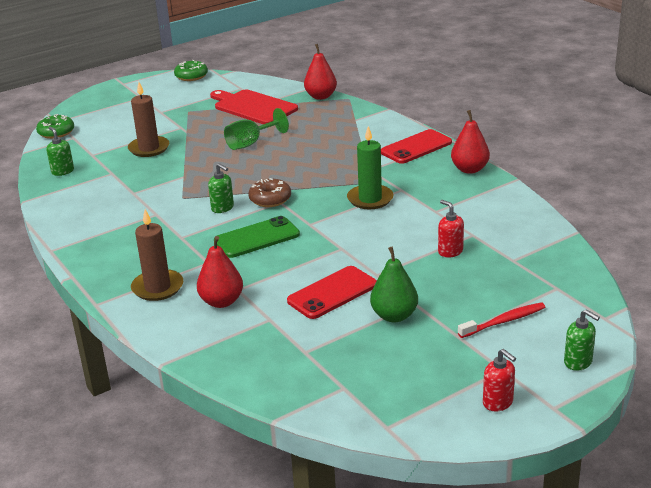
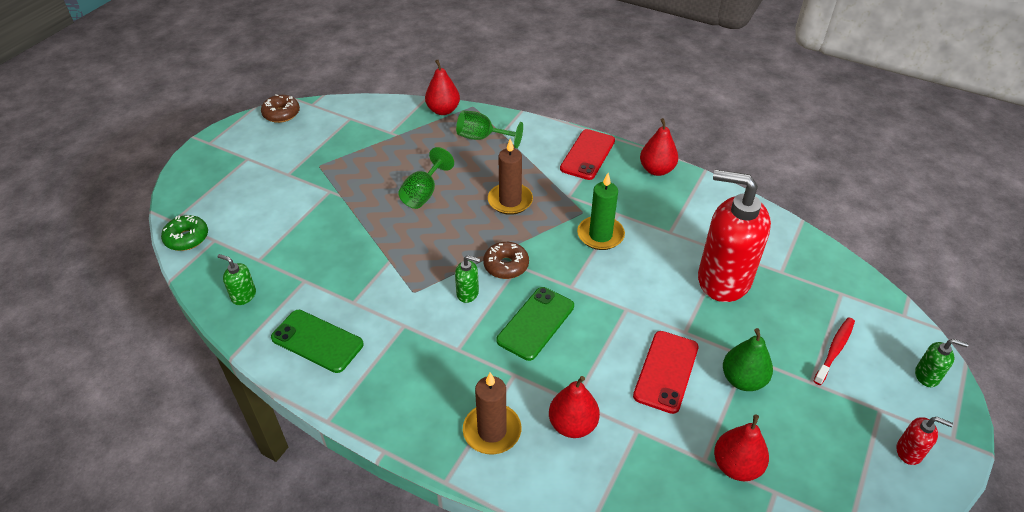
camera: 30 degrees left, 15 degrees up
brown candle [128,82,169,157] -> brown candle moved to [488,139,533,215]
green donut [174,60,208,81] -> brown donut [261,94,300,123]
red cutting board [210,90,298,124] -> none
red soap dispenser [438,200,464,258] -> red soap dispenser [698,170,771,302], size x2.48
none -> green phone [271,310,364,373]
none -> green goblet [456,111,523,148]
none -> red pear [714,414,769,481]

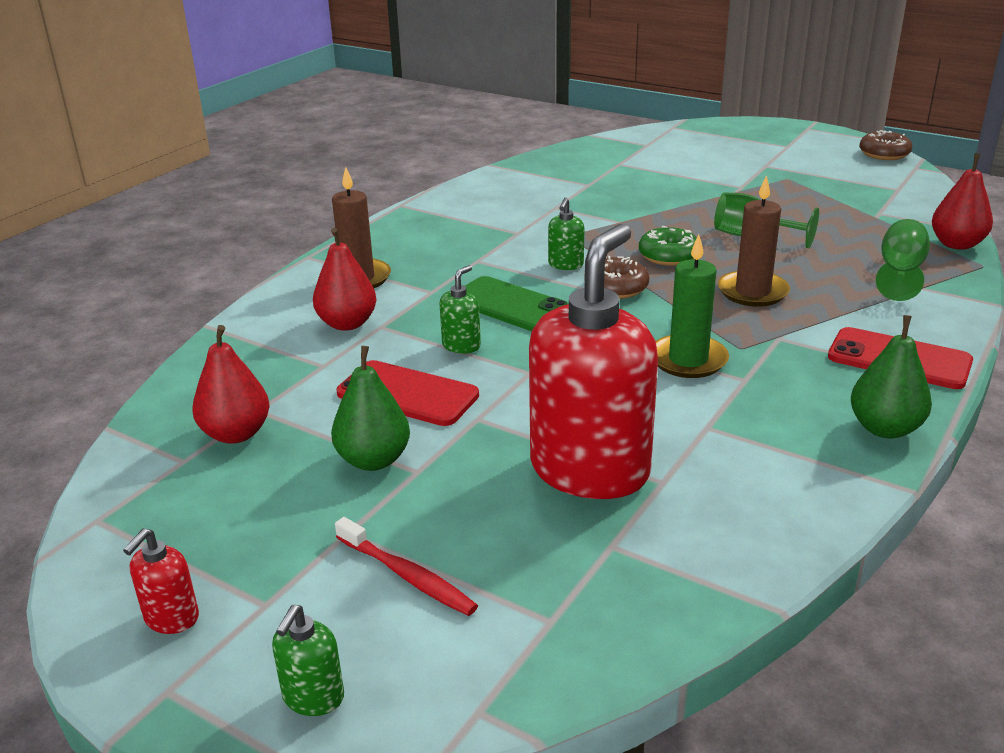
camera: 95 degrees right, 15 degrees down
green donut [161,215,208,251] -> green donut moved to [639,226,697,266]
green soap dispenser [218,254,256,305] -> green soap dispenser moved to [439,265,481,354]
green phone [271,310,364,373] -> none
red pear [640,118,678,176] -> green pear [851,315,932,439]

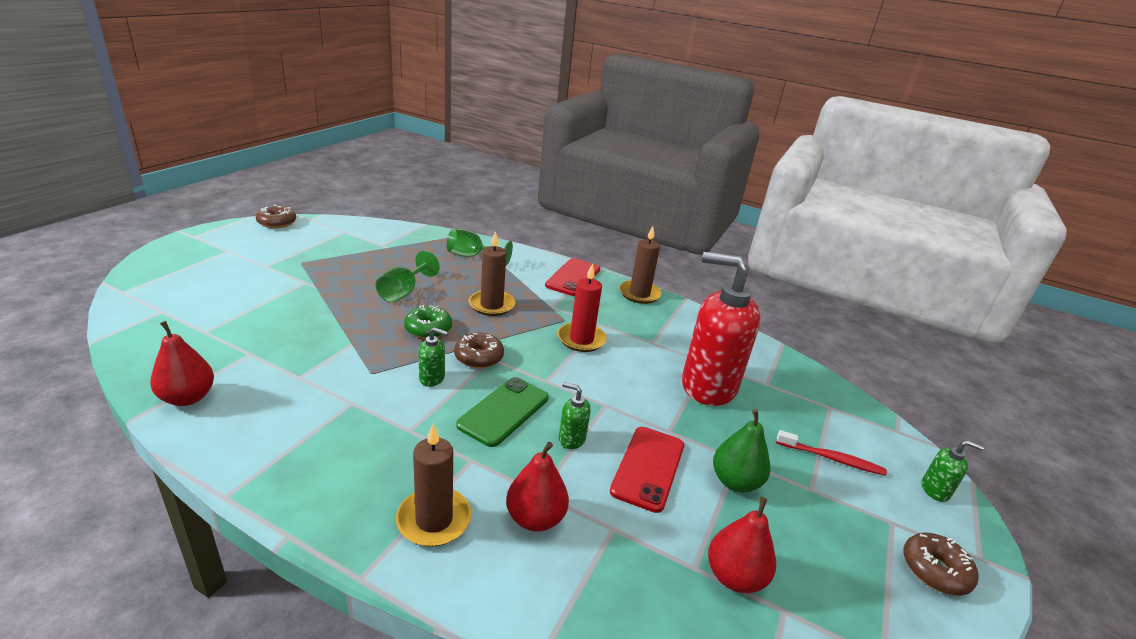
camera: 100 degrees left, 0 degrees up
red soap dispenser [123,528,199,634] -> brown donut [903,532,979,596]
red toothbrush [335,517,478,616] -> red toothbrush turned 75 degrees clockwise [776,430,887,476]
green candle [656,234,729,378] -> red candle [558,263,607,352]
green pear [851,315,932,439] -> brown candle [619,226,662,304]
red pear [932,153,993,250] -> red pear moved to [150,321,214,406]

